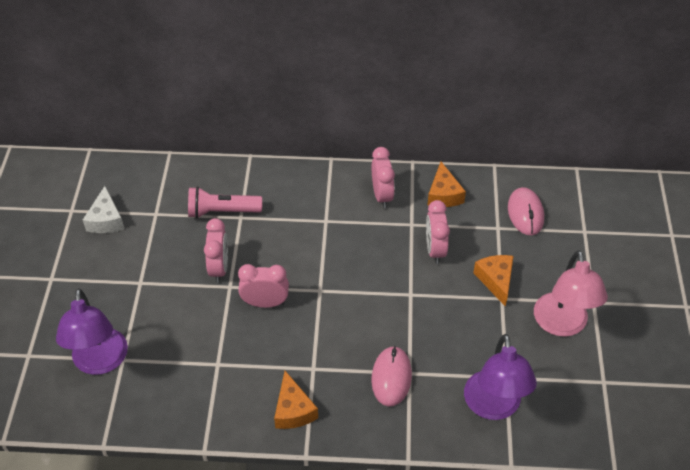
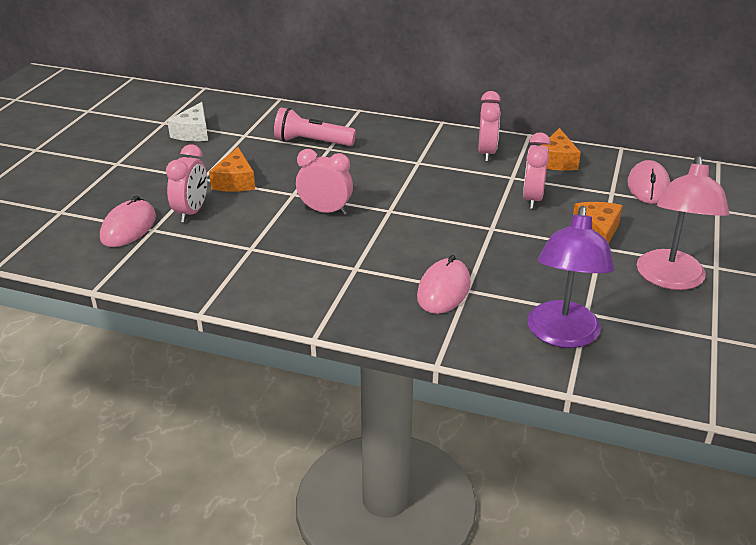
camera: 15 degrees right, 15 degrees down
purple lamp [56,288,128,375] -> pink mouse [100,196,156,247]
pink clock [204,218,228,283] -> pink clock moved to [166,144,207,222]
orange cheese [274,371,318,429] -> orange cheese moved to [209,147,255,192]

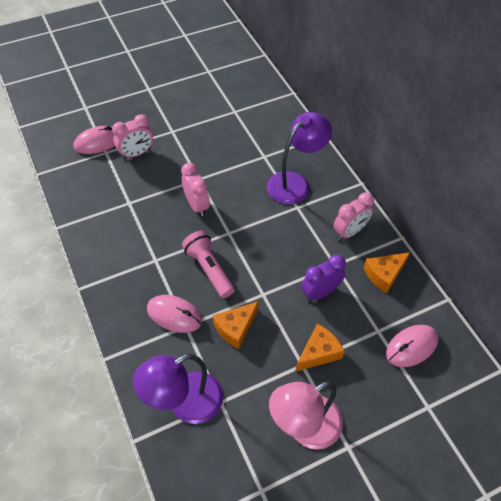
camera: 45 degrees right, 20 degrees up
white cheese [167,102,208,141] -> none
orange cheese [209,147,255,192] -> orange cheese moved to [213,301,259,349]
pink flashlight [274,107,356,146] -> pink flashlight moved to [182,230,234,298]
pink mouse [417,255,471,314] -> pink mouse turned 45 degrees clockwise [147,295,202,333]
pink clock [523,132,551,209] -> purple clock [301,255,346,301]
none -> purple lamp [267,112,332,204]

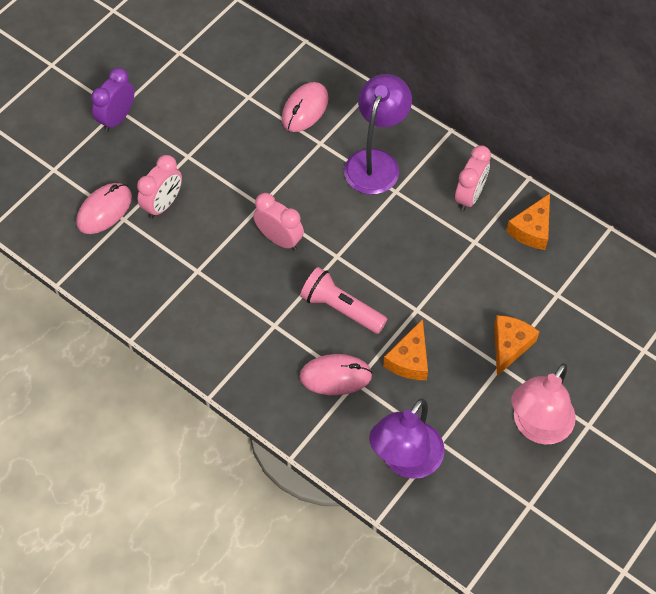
camera: 25 degrees left, 5 degrees up
purple clock [301,255,346,301] -> purple clock moved to [91,68,134,132]
pink mouse [386,325,438,367] -> pink mouse moved to [282,82,328,132]

